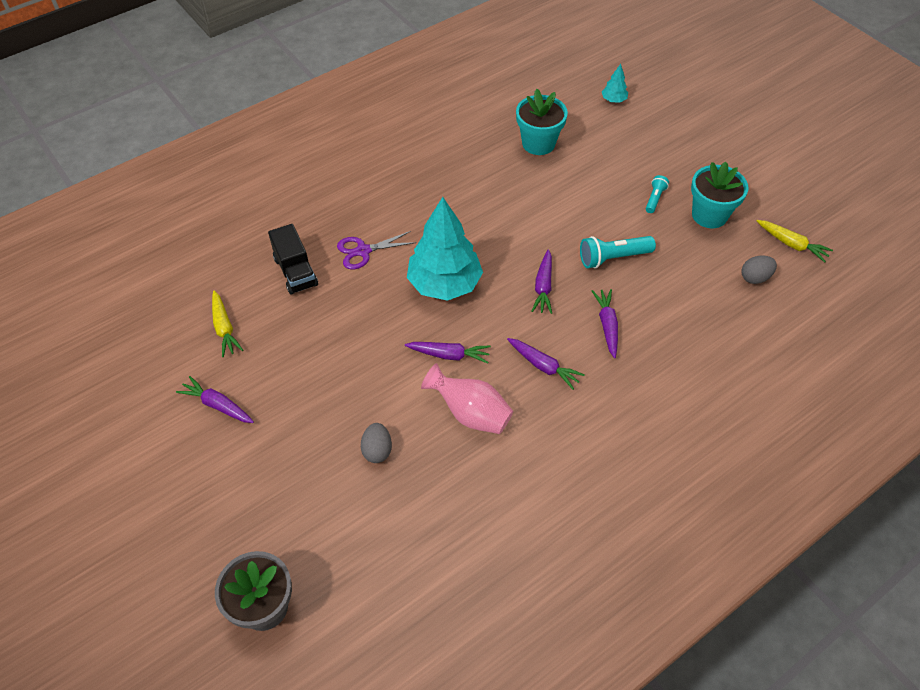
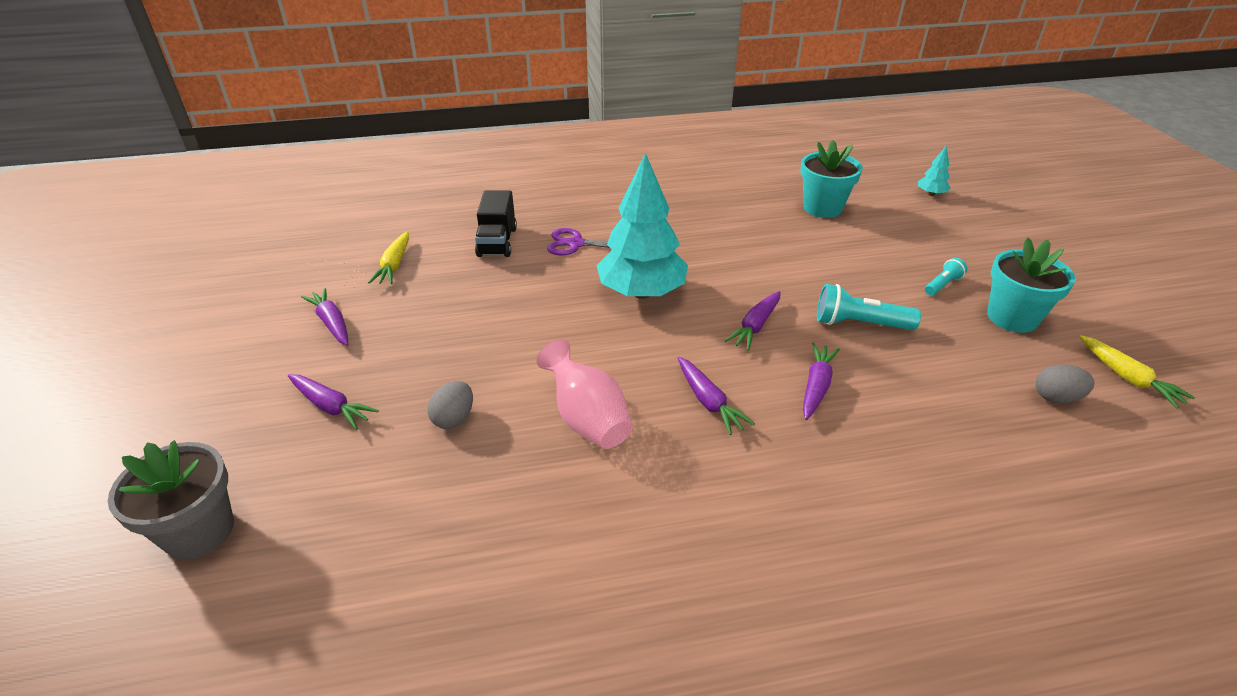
camera: 25 degrees right, 15 degrees down
purple carrot [405,342,491,363] -> purple carrot moved to [288,374,379,430]

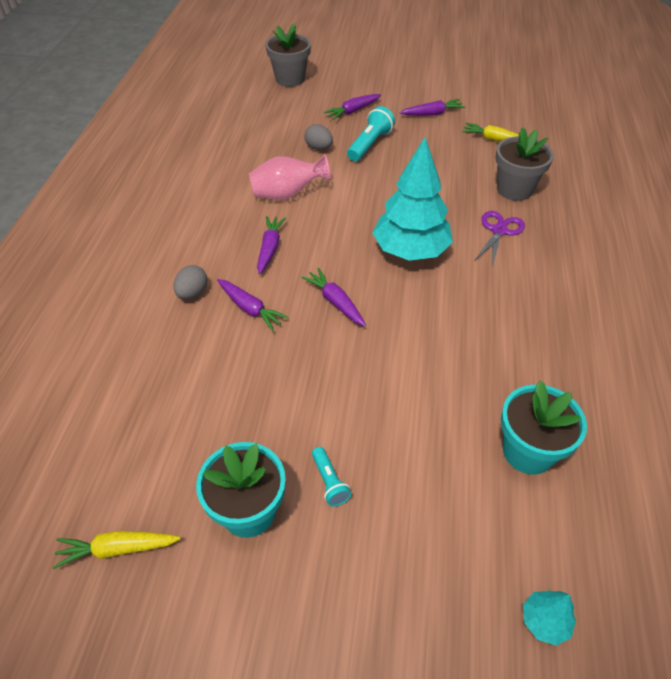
camera: 110 degrees right, 10 degrees up
black truck [475,191,517,257] -> grey flower pot [495,127,554,201]
purple carrot [678,357,755,435] -> purple carrot turned 105 degrees clockwise [257,216,286,274]
turquoise flashlight [817,284,921,330] -> turquoise flashlight moved to [347,106,395,161]
grey egg [1036,364,1095,404] -> grey egg moved to [173,265,207,299]

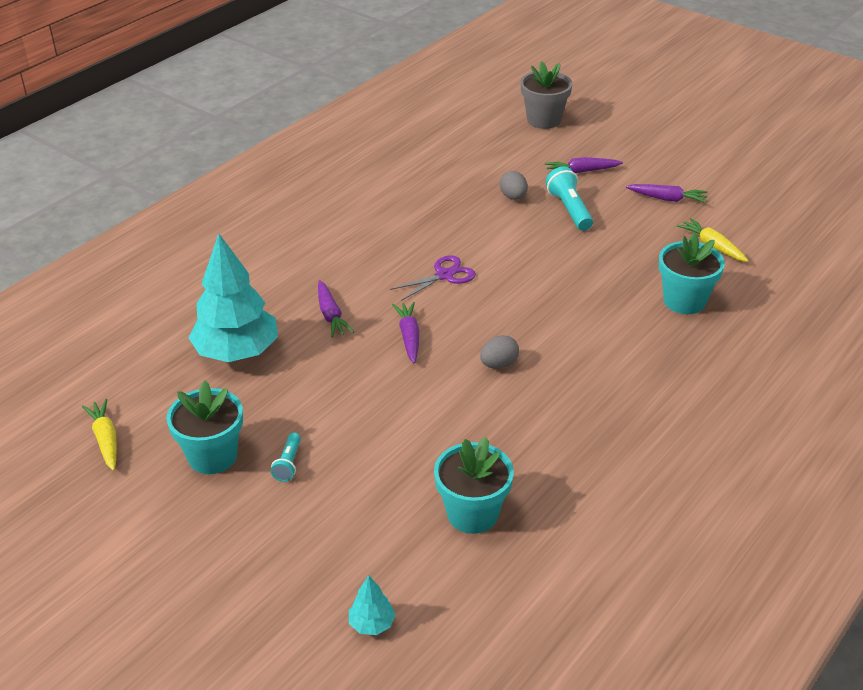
camera: 30 degrees right, 10 degrees down
yellow carrot [53,531,181,569] -> yellow carrot turned 45 degrees clockwise [82,399,117,471]
grey egg [173,265,207,299] -> grey egg moved to [480,335,519,369]
pink vase [248,154,331,200] -> none
purple carrot [257,216,286,274] -> none
turquoise flashlight [347,106,395,161] -> turquoise flashlight turned 75 degrees counterclockwise [546,167,593,231]
turquoise tree [372,137,453,261] -> turquoise tree moved to [189,233,278,362]
purple scissors [474,211,525,264] -> purple scissors moved to [390,255,476,301]
grey flower pot [495,127,554,201] -> turquoise flower pot [659,232,725,314]

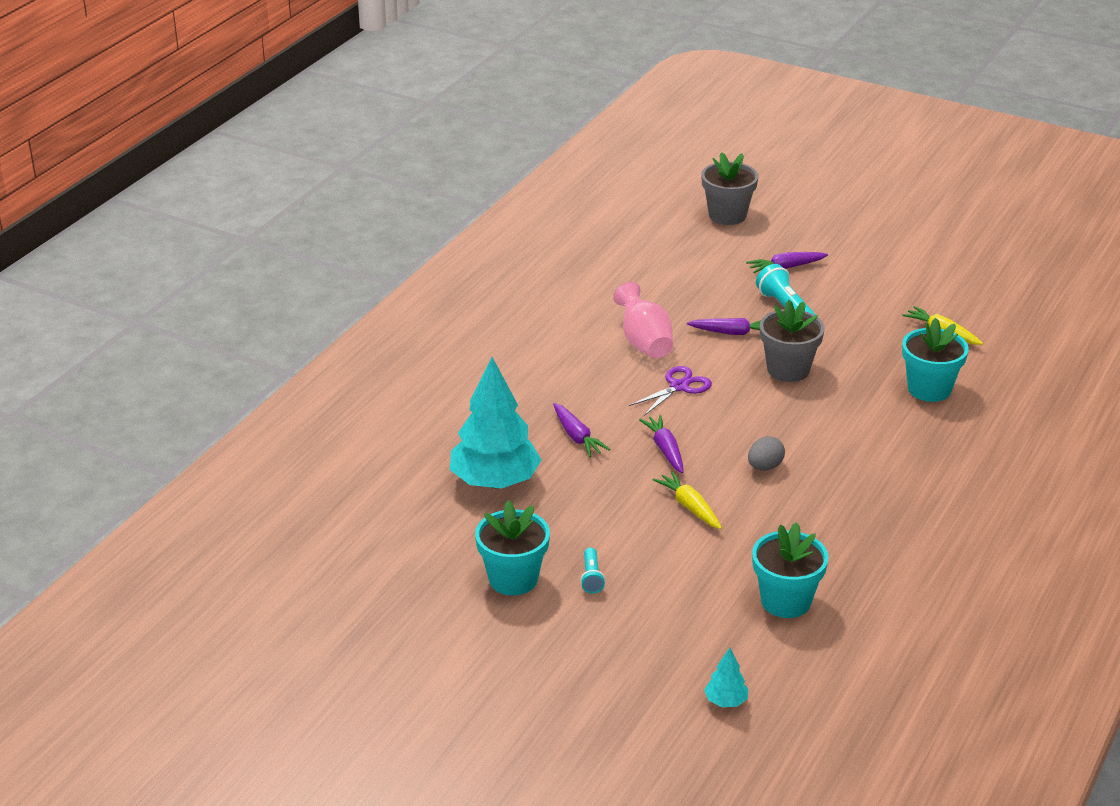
camera: 10 degrees left, 5 degrees down
yellow carrot [82,399,117,471] -> yellow carrot moved to [653,471,722,529]
grey egg [500,171,528,200] -> none
purple carrot [626,184,708,203] -> purple carrot moved to [687,318,761,335]
none -> pink vase [613,282,673,358]
none -> grey flower pot [760,300,824,382]

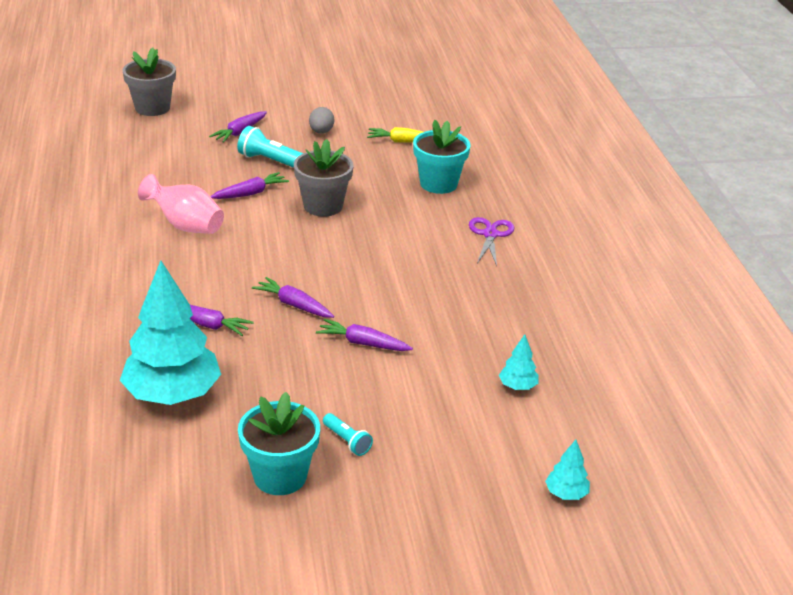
camera: 40 degrees left, 0 degrees up
purple scissors [629,366,712,416] -> purple scissors moved to [469,217,514,266]
yellow carrot [653,471,722,529] -> purple carrot [316,319,413,351]
grey egg [748,436,785,470] -> grey egg moved to [309,107,334,134]
turquoise flower pot [752,522,829,618] -> turquoise tree [499,334,538,390]

